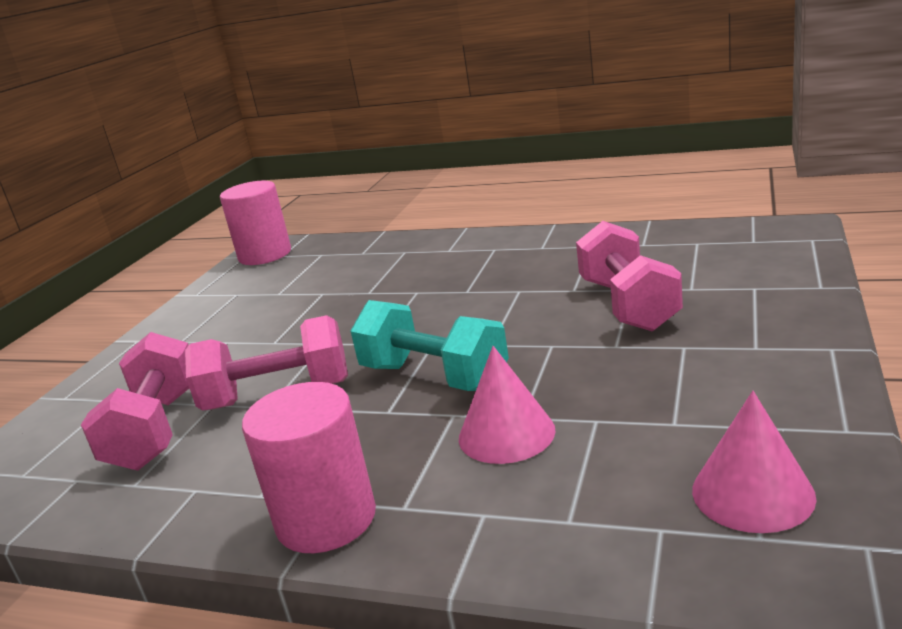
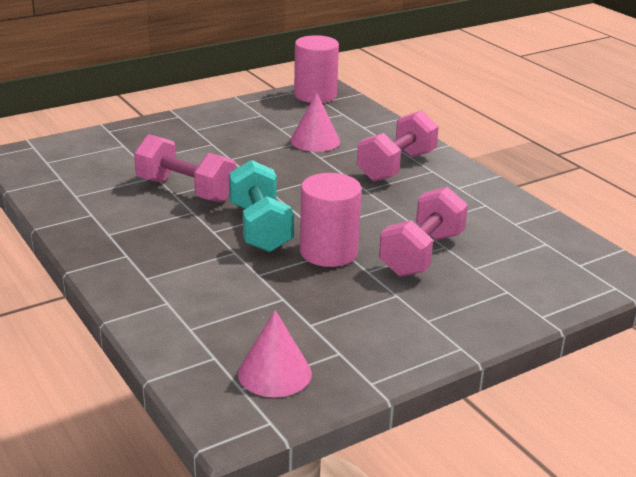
camera: 35 degrees right, 5 degrees up
pink dumbbell [81,332,189,471] -> pink dumbbell moved to [357,110,439,182]
pink cylinder [242,382,376,553] -> pink cylinder moved to [300,173,361,267]
pink cone [459,346,555,464] -> pink cone moved to [290,92,340,152]

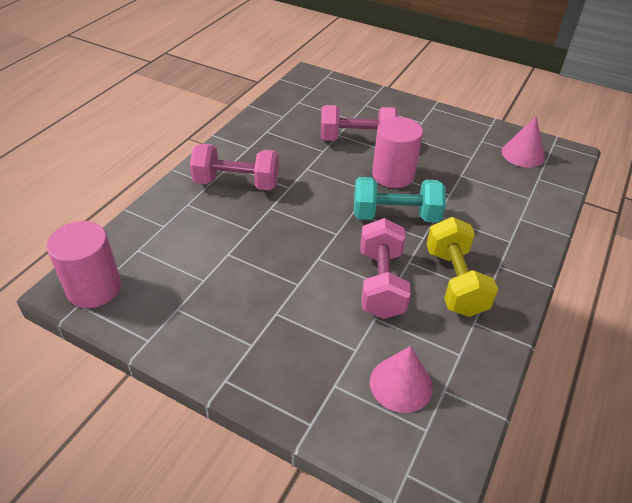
camera: 120 degrees left, 15 degrees up
turquoise dumbbell [229,160,294,252] -> turquoise dumbbell turned 45 degrees clockwise [354,177,446,223]
pink cone [290,92,340,152] -> pink cone moved to [370,346,433,413]
none -> yellow dumbbell [427,217,498,317]

